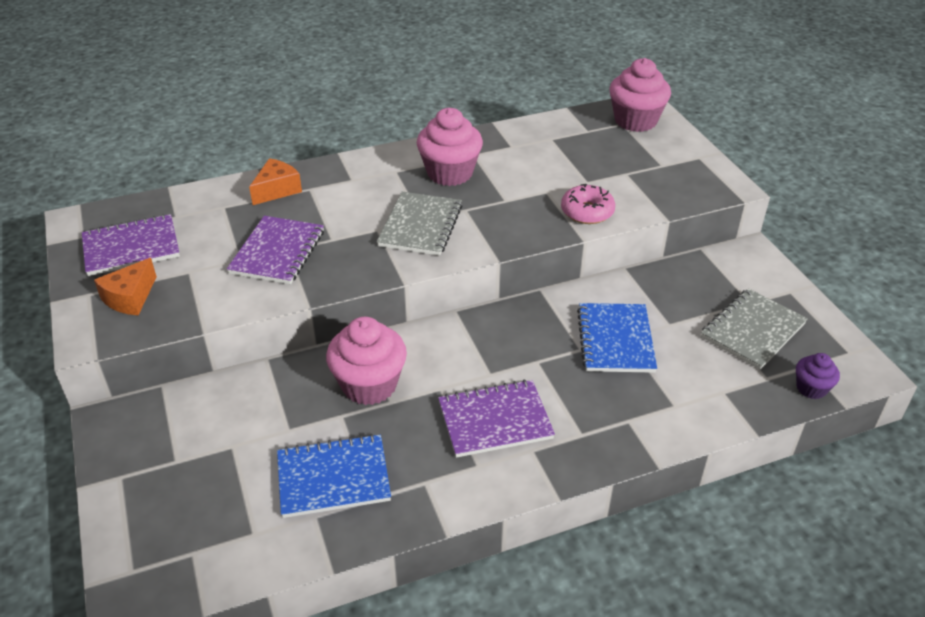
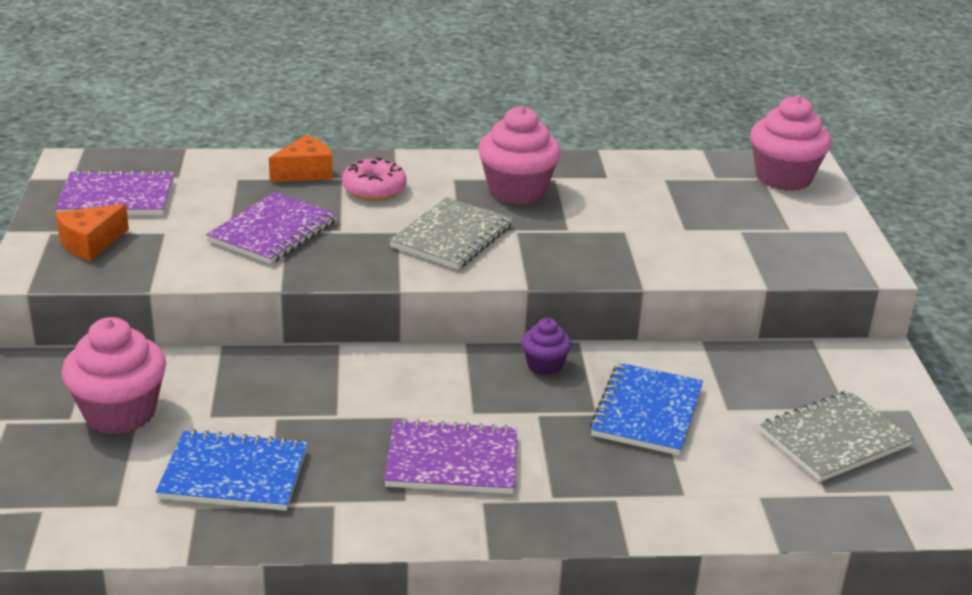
camera: 15 degrees right, 10 degrees down
pink cupcake [326,317,407,405] -> pink cupcake moved to [62,317,166,434]
pink donut [561,184,615,224] -> pink donut moved to [342,157,407,201]
purple cupcake [796,353,840,399] -> purple cupcake moved to [522,318,571,375]

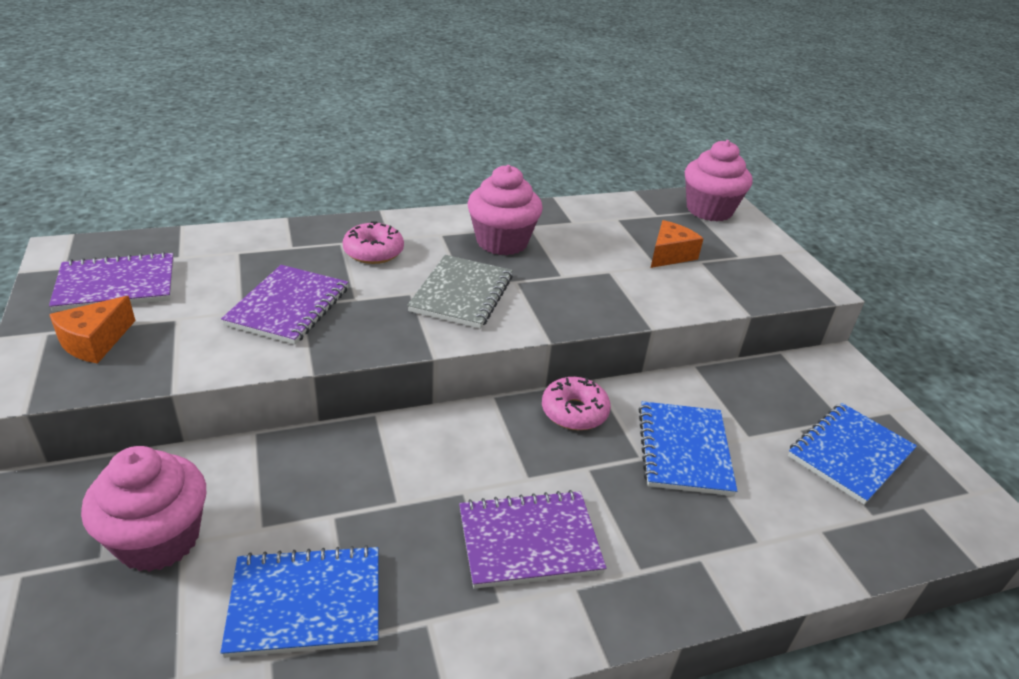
camera: 15 degrees left, 5 degrees up
orange cheese [269,135,333,182] -> orange cheese moved to [651,220,704,268]
purple cupcake [522,318,571,375] -> pink donut [542,377,611,430]
grey notebook [760,391,914,482] -> blue notebook [788,403,917,505]

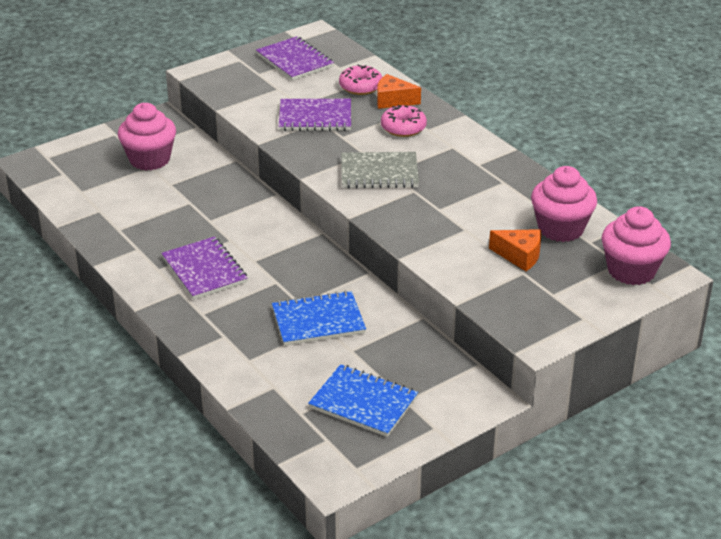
camera: 75 degrees right, 0 degrees up
orange cheese [49,296,136,364] -> orange cheese moved to [377,74,421,109]
blue notebook [221,545,378,658] -> none
pink cupcake [467,165,543,255] -> pink cupcake moved to [531,166,597,242]
pink donut [542,377,611,430] -> pink donut moved to [339,64,382,95]

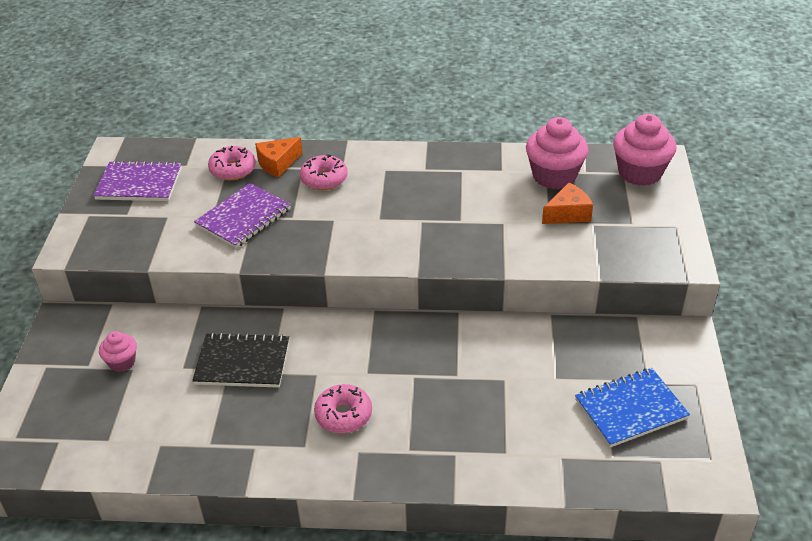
camera: 50 degrees left, 5 degrees up
pink cupcake [118,103,176,170] -> pink cupcake [99,331,137,372], size x0.53
purple notebook [161,236,248,300] -> pink donut [314,384,372,433]
blue notebook [272,291,366,346] -> none
grey notebook [341,152,419,189] -> none
none -> black notebook [192,332,289,388]

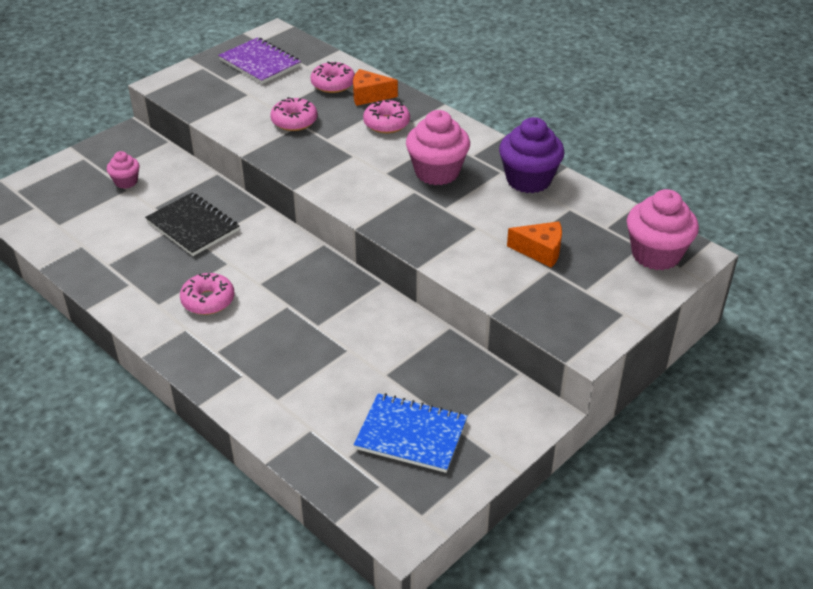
camera: 40 degrees right, 0 degrees up
purple notebook [194,183,291,248] -> pink donut [270,97,318,131]
pink cupcake [526,117,589,189] -> pink cupcake moved to [406,110,470,185]
none -> purple cupcake [499,117,565,193]

